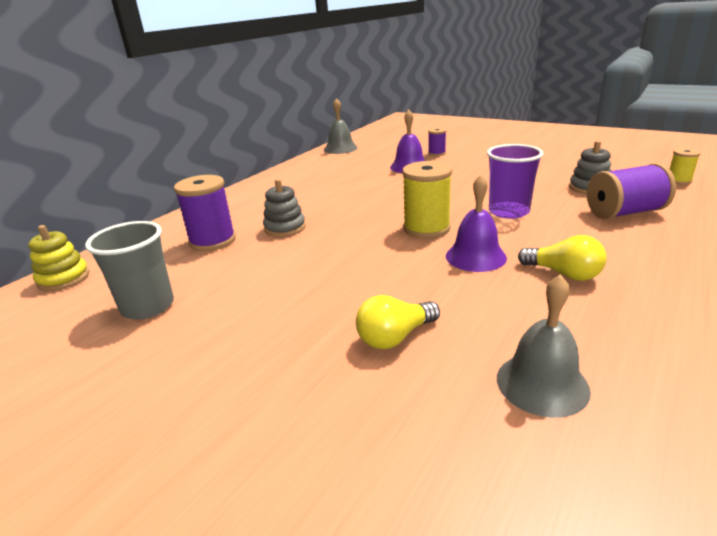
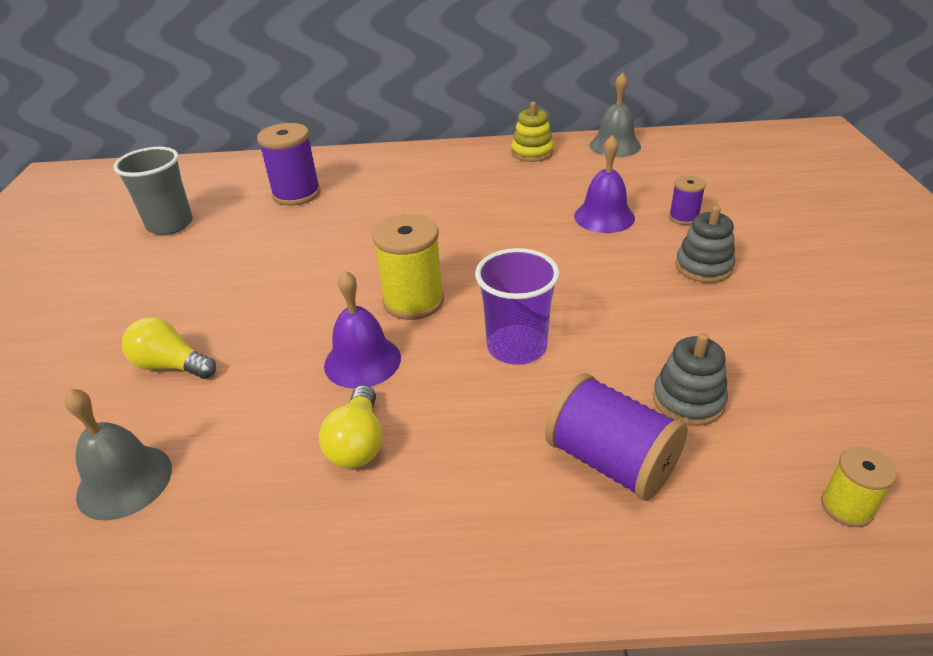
camera: 55 degrees right, 10 degrees up
yellow stacking toy [28,225,89,291] -> yellow stacking toy moved to [511,102,554,162]
grey stacking toy [263,179,306,237] -> grey stacking toy moved to [675,206,735,283]

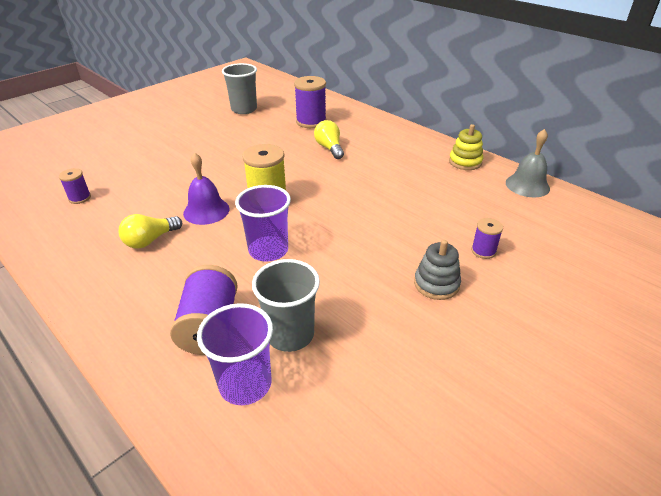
camera: 45 degrees right, 0 degrees up
grey bell [64,389,172,520] -> purple spool [59,168,91,204]
yellow light bulb [122,317,216,379] -> yellow light bulb moved to [314,120,344,159]
purple bell [574,135,635,233] -> none
grey stacking toy [653,333,728,426] -> grey cup [252,259,320,352]
yellow spool [821,447,897,527] -> none
none -> purple cup [197,303,273,405]

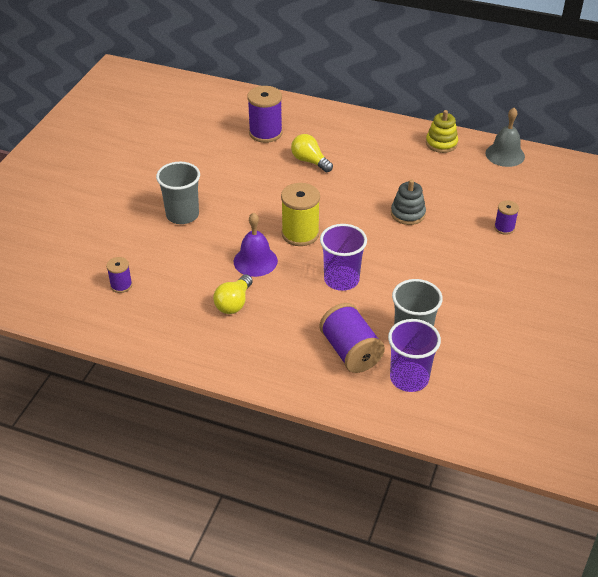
camera: 25 degrees left, 5 degrees up
grey cup [222,63,257,114] -> grey cup moved to [156,162,200,224]
grey stacking toy [414,240,461,300] -> grey stacking toy moved to [391,179,426,225]

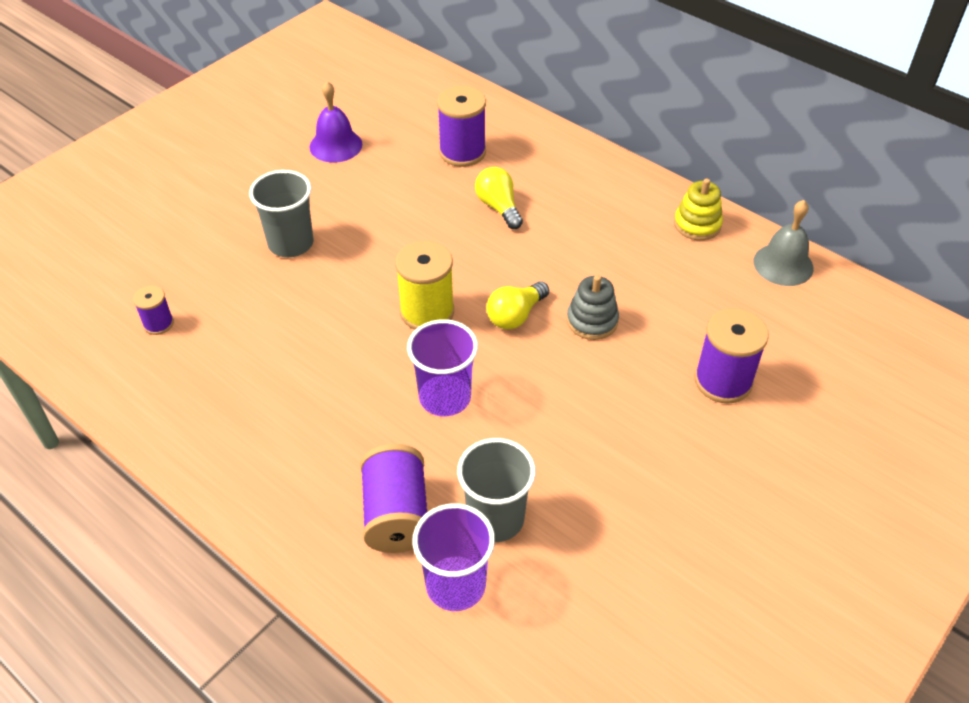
camera: 20 degrees right, 5 degrees up
yellow light bulb [213,274,253,314] -> yellow light bulb moved to [487,281,549,329]
purple bell [234,212,278,277] -> purple bell moved to [309,81,362,163]
purple spool [494,200,519,235] -> purple spool [695,308,769,403], size x1.83

